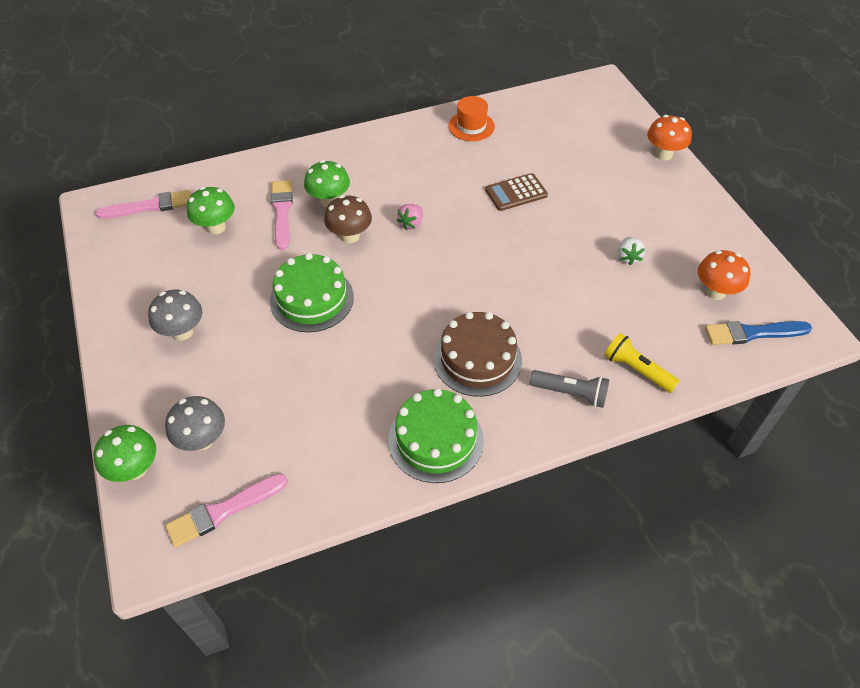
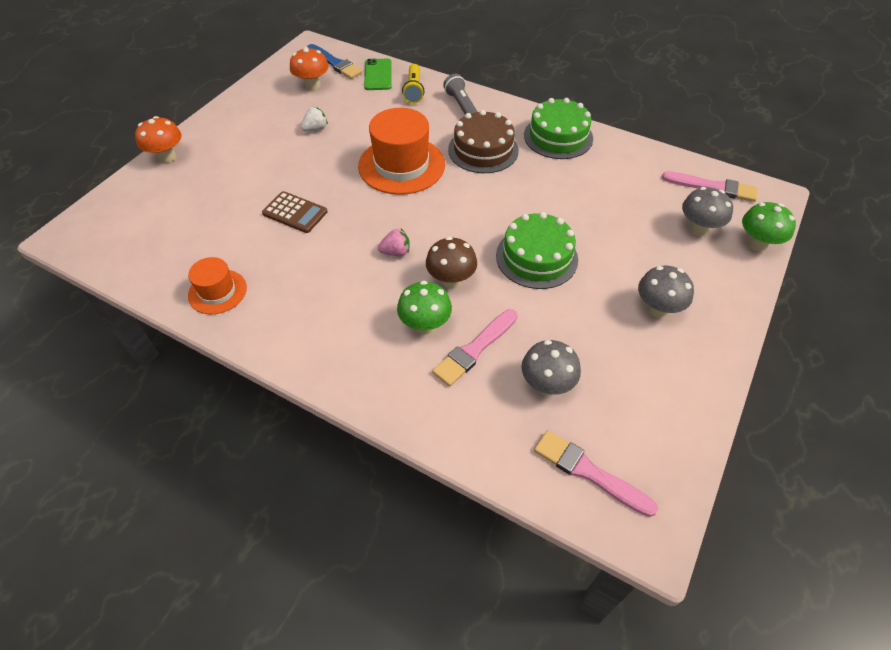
camera: 130 degrees left, 0 degrees up
green mushroom [187,187,235,234] -> grey mushroom [521,340,581,395]
none -> orange hat [358,108,445,195]
none -> green phone [364,59,392,90]

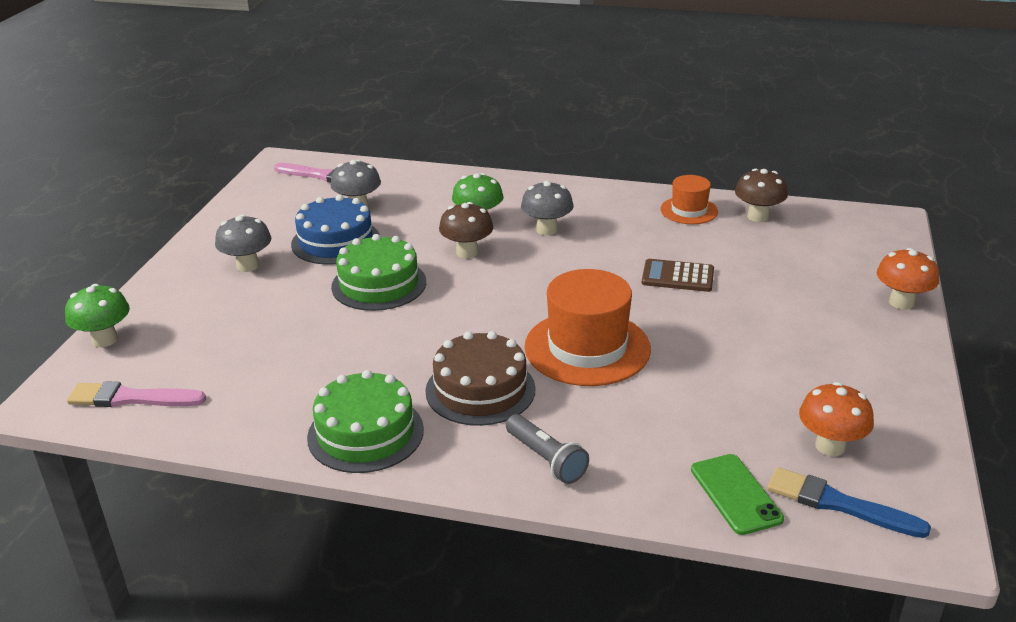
camera: 165 degrees right, 20 degrees down
white strawberry [301,107,328,131] -> none
pink strawberry [378,229,410,256] -> none
yellow flashlight [402,64,424,104] -> none
pink brush [432,309,518,386] -> none
grey mushroom [682,187,733,236] -> grey mushroom moved to [521,181,573,235]
none -> blue cake [291,195,380,264]
none -> brown mushroom [735,169,788,222]

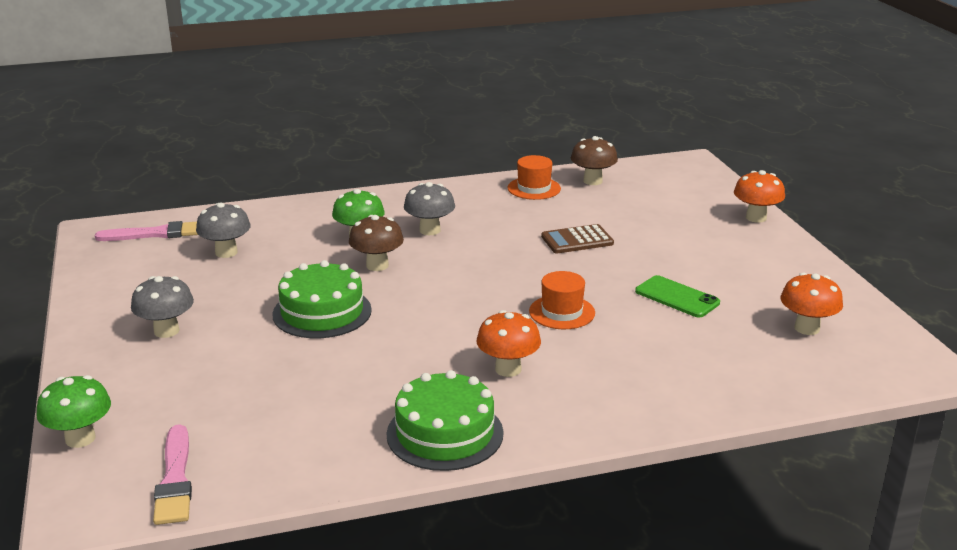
camera: 30 degrees left, 5 degrees down
pink brush [67,381,206,407] -> pink brush turned 75 degrees counterclockwise [153,424,192,525]
blue cake [291,195,380,264] -> none
brown cake [425,331,536,426] -> orange mushroom [477,310,541,377]
grey flashlight [506,414,589,484] -> none
orange hat [524,269,651,386] -> orange hat [529,271,595,329], size x0.56
green phone [691,454,784,535] -> green phone moved to [635,275,720,318]
blue brush [767,467,931,538] -> none

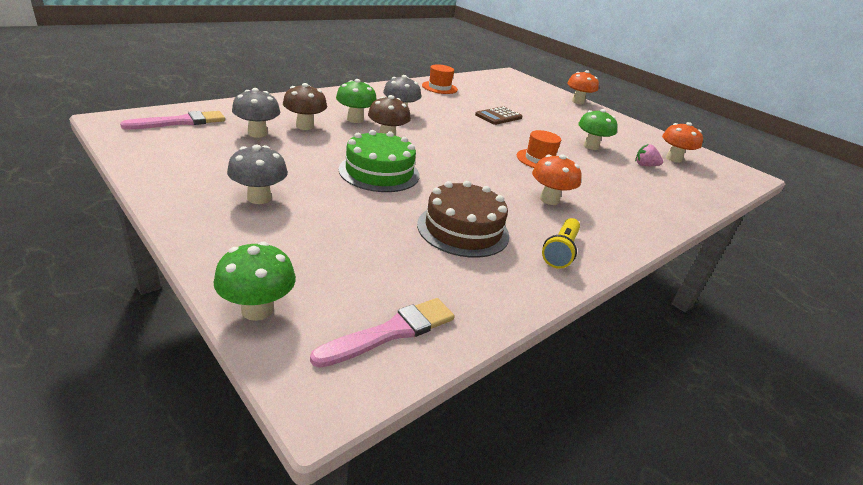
camera: 30 degrees left, 5 degrees up
pink brush [153,424,192,525] -> pink brush turned 90 degrees counterclockwise [310,298,455,368]
green cake [386,370,504,471] -> yellow flashlight [542,218,580,269]
brown mushroom [571,136,618,185] -> brown mushroom moved to [283,83,327,130]
green phone [635,275,720,318] -> green mushroom [578,109,618,150]
none -> brown cake [417,181,509,258]
none -> pink strawberry [635,144,663,166]

